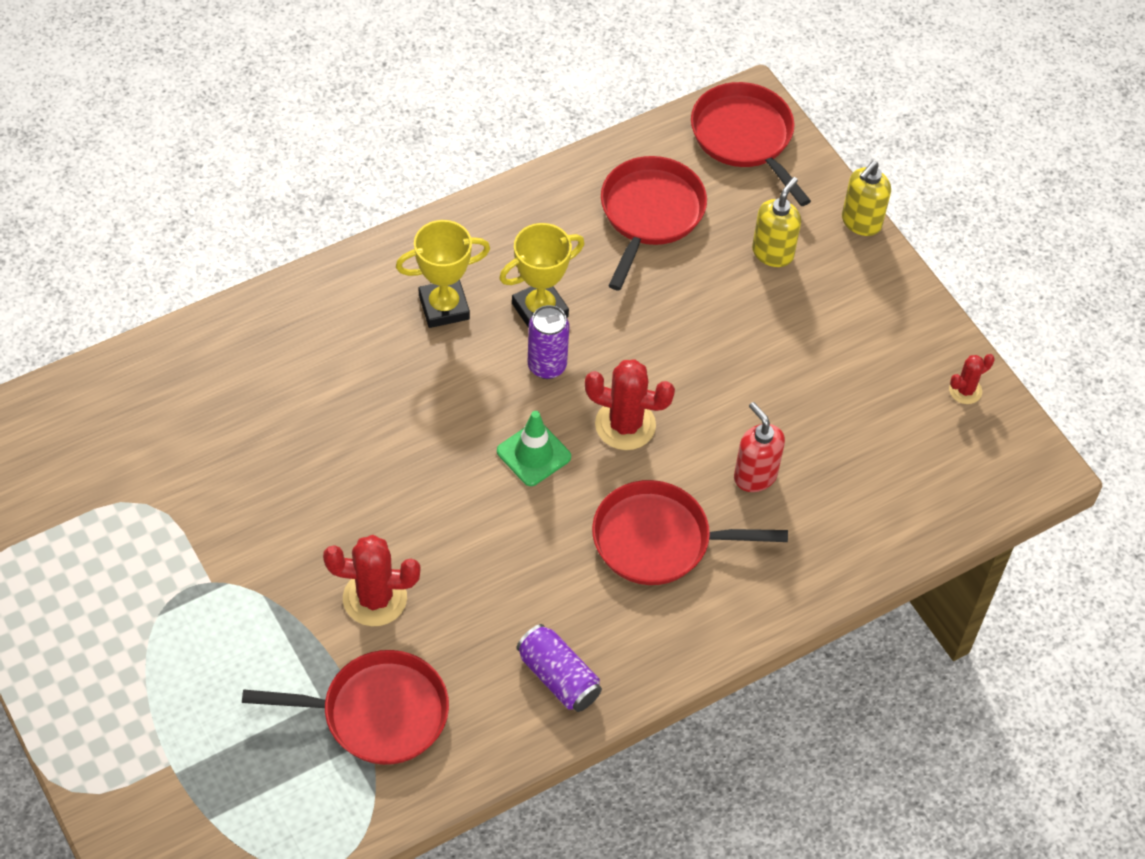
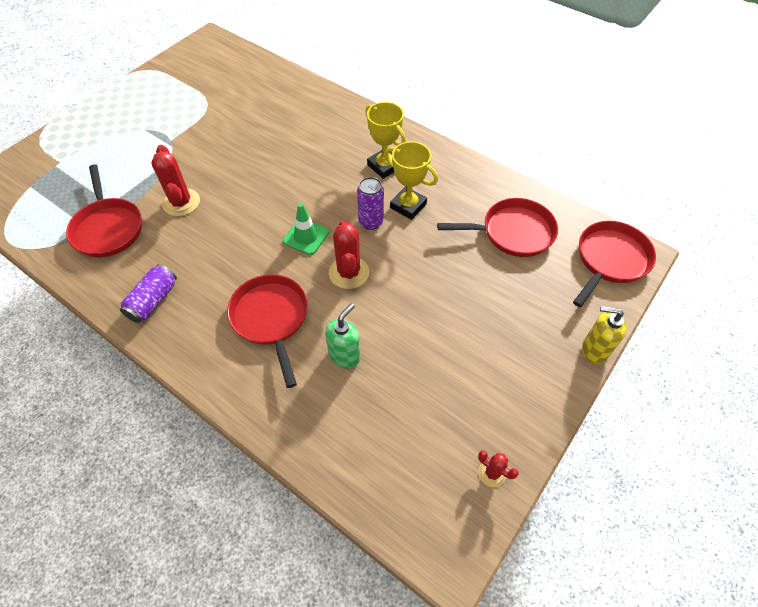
camera: 70 degrees right, 0 degrees up
red soap dispenser [734,402,785,492] -> green soap dispenser [325,303,361,368]
yellow soap dispenser [752,177,801,267] -> none

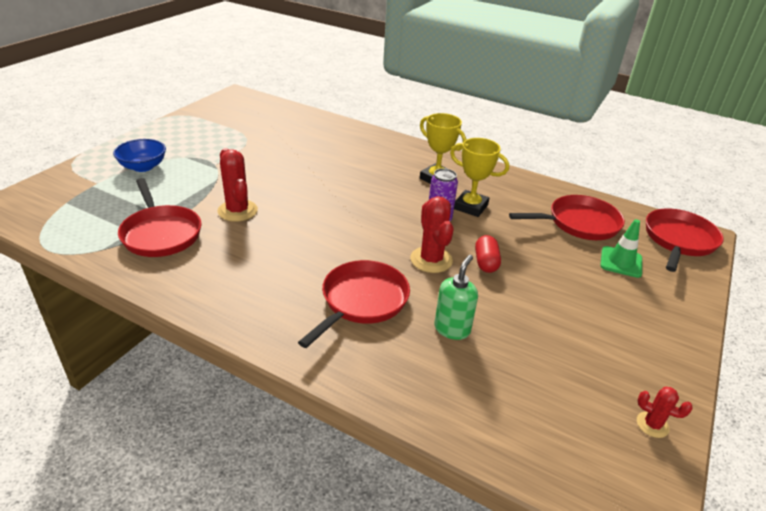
camera: 10 degrees left, 20 degrees down
purple can [120,264,177,323] -> none
red pan [227,274,308,388] -> red pan turned 60 degrees clockwise [298,260,410,348]
green traffic cone [283,203,329,255] -> green traffic cone moved to [600,219,642,278]
yellow soap dispenser [582,306,626,364] -> none
none -> blue bowl [113,139,166,172]
none -> red capsule [475,235,501,273]

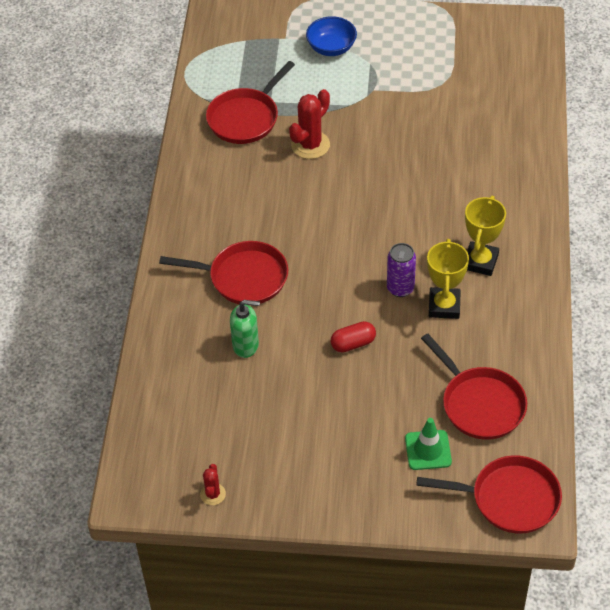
camera: 70 degrees right, 15 degrees up
red cactus [410,196,454,273] -> none

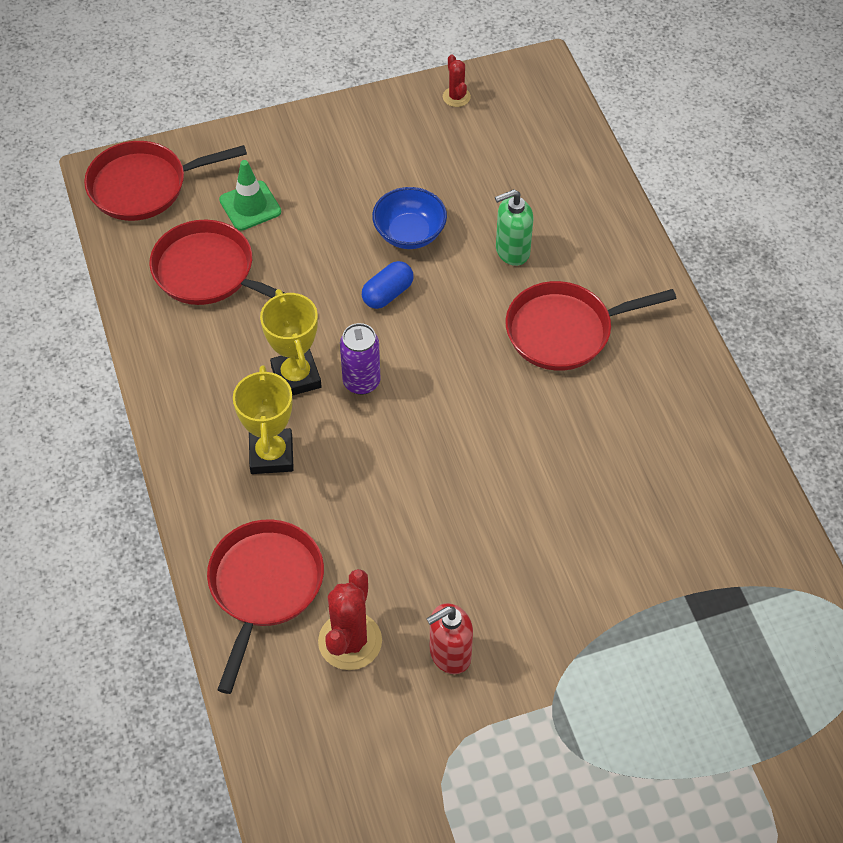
camera: 155 degrees right, 5 degrees up
red pan [206,61,295,144] -> red pan moved to [207,519,324,694]
red cactus [289,89,330,159] -> red cactus moved to [318,569,382,670]
blue bowl [306,16,357,56] -> blue bowl moved to [372,187,447,249]
red capsule [331,321,376,353] -> blue capsule [362,261,413,309]
none -> red soap dispenser [426,603,473,674]

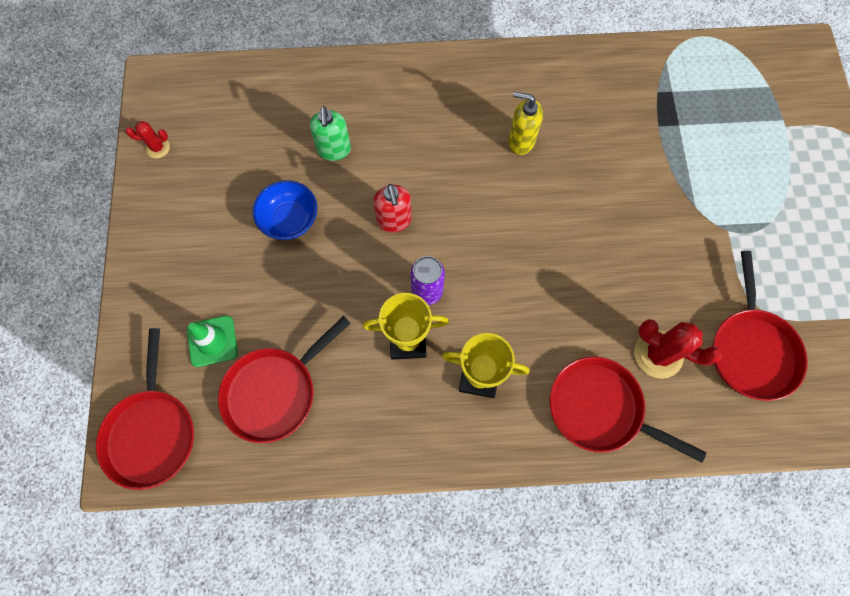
camera: 75 degrees left, 15 degrees up
blue capsule [362,261,413,309] -> none
red soap dispenser [426,603,473,674] -> red soap dispenser moved to [373,184,412,233]
red pan [505,281,676,371] -> red pan moved to [712,251,808,401]
none -> yellow soap dispenser [508,92,543,155]

